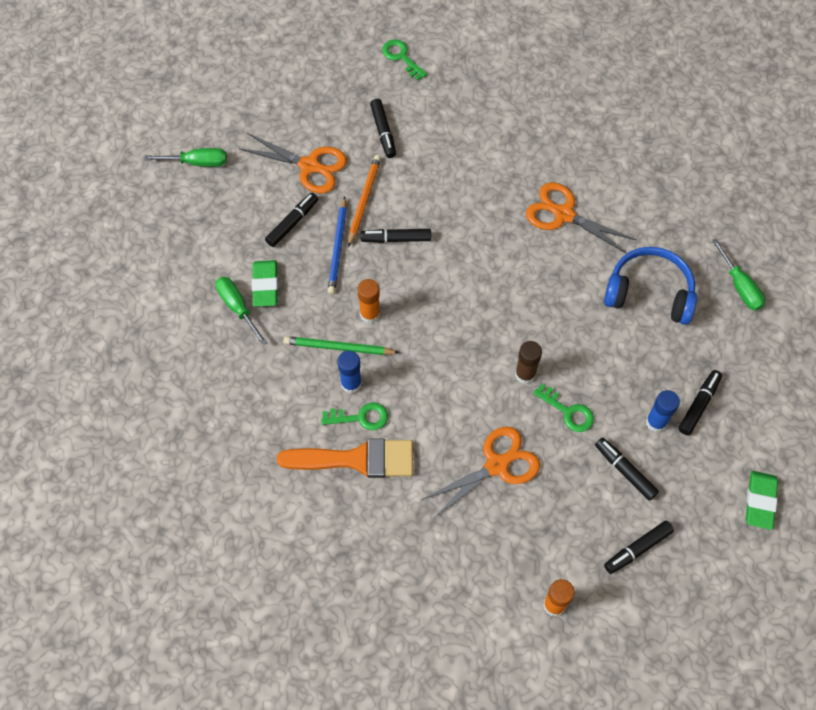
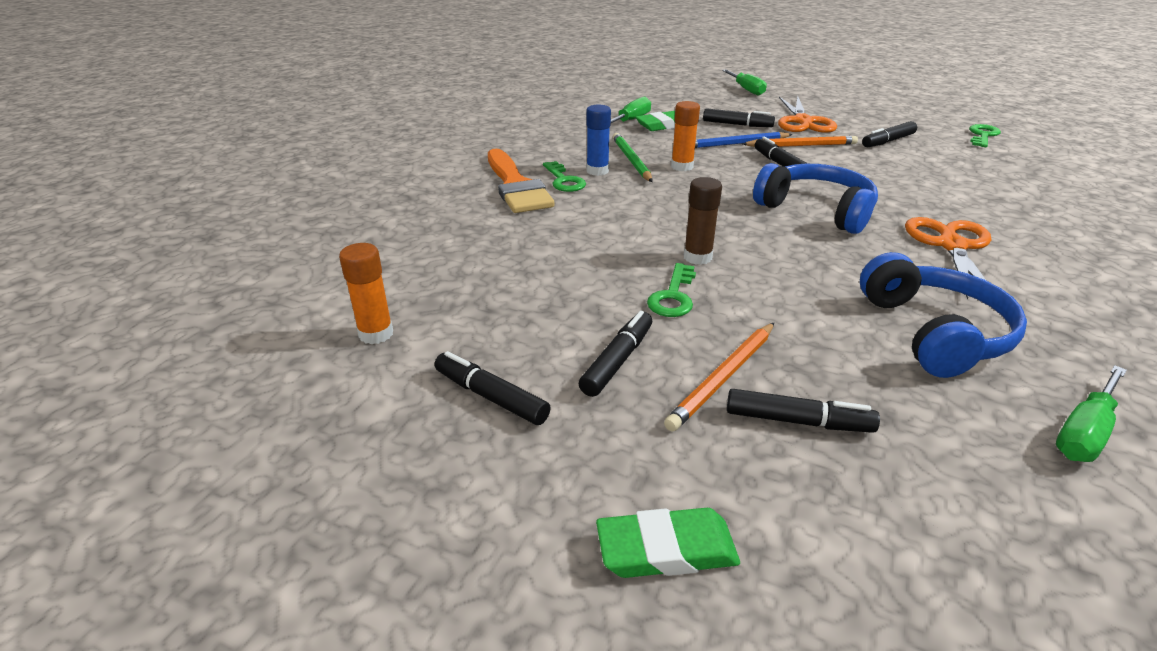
camera: 70 degrees right, 30 degrees down
orange scissors [421,427,540,519] -> none
blue glue stick [646,390,680,432] -> orange pencil [664,323,774,432]
none -> blue headphones [753,163,878,234]

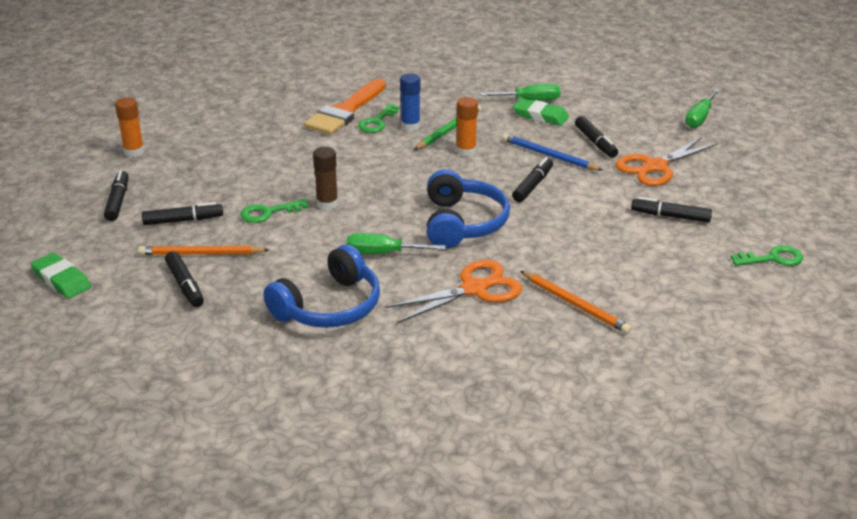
camera: 50 degrees right, 0 degrees up
orange pencil [742,136,858,147] -> orange pencil moved to [520,271,632,334]
green screwdriver [1056,365,1127,462] -> green screwdriver moved to [347,233,446,254]

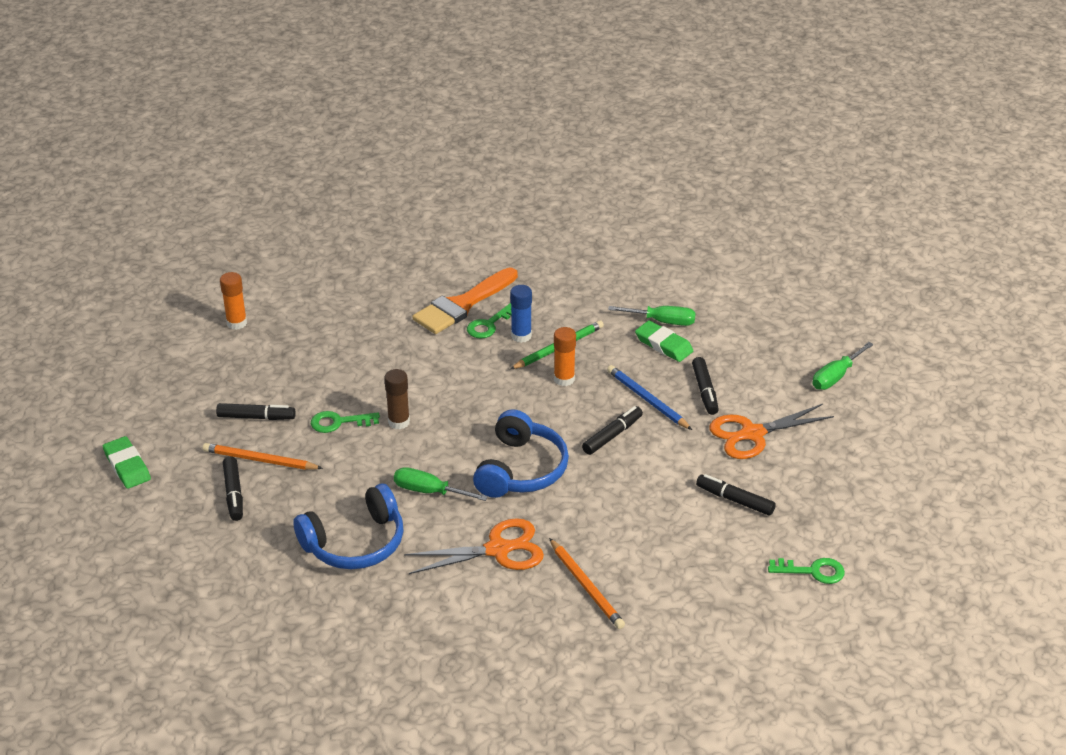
camera: 15 degrees right, 5 degrees up
black marker [104,170,128,221] -> none

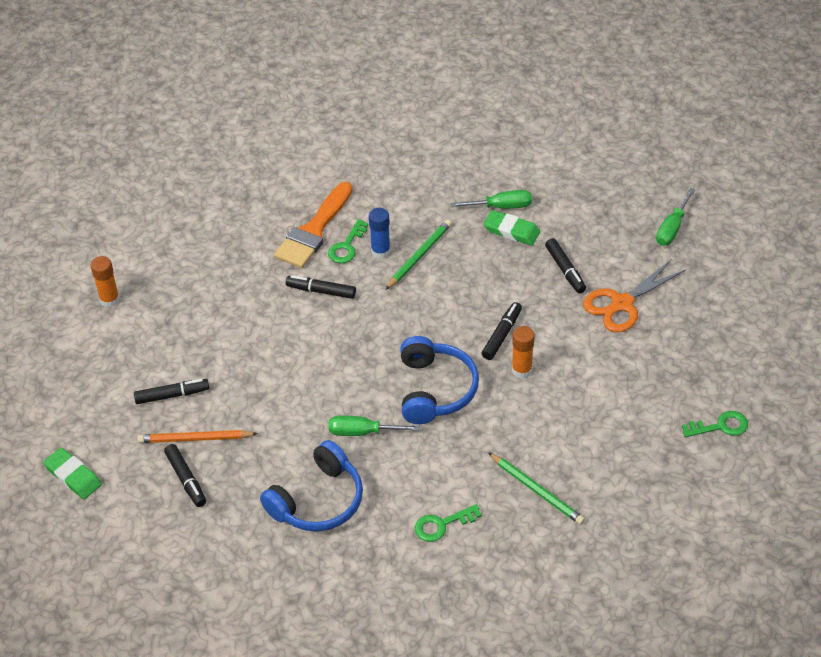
camera: 15 degrees left, 10 degrees up
green key [311,411,380,433] -> green key moved to [415,504,482,542]
brown glue stick [384,369,410,429] -> none
orange scissors [404,518,544,574] -> none
orange pencil [549,538,625,629] -> green pencil [489,453,585,525]
orange glue stick [554,327,576,386] -> orange glue stick moved to [512,326,535,378]
blue pencil [607,365,692,430] -> none
black marker [696,474,776,516] -> black marker moved to [286,275,356,299]

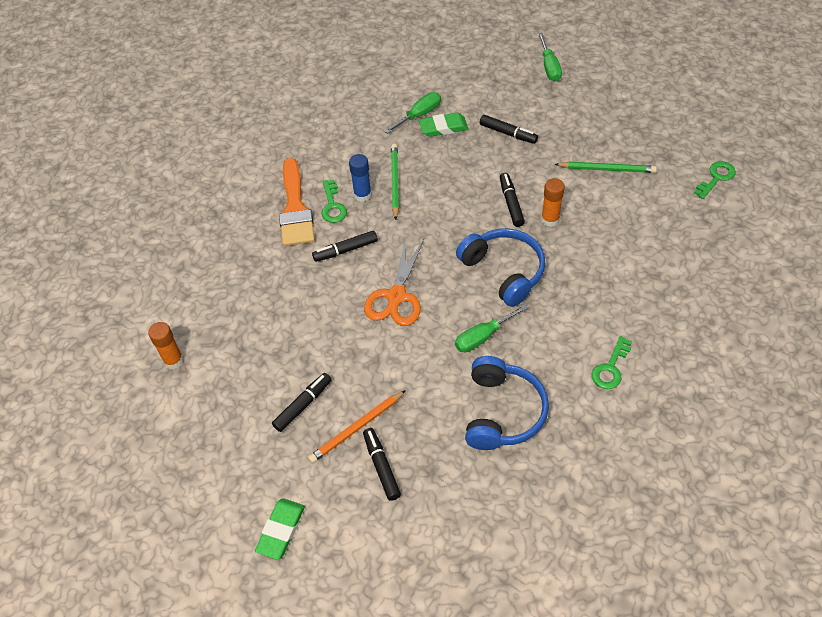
camera: 35 degrees left, 5 degrees up
green eraser [43,448,102,499] -> green eraser turned 75 degrees counterclockwise [255,498,305,560]
black marker [164,444,206,507] -> black marker turned 135 degrees counterclockwise [363,428,401,501]
green pencil [489,453,585,525] -> green pencil moved to [554,162,657,173]
orange scissors [583,260,686,332] -> orange scissors moved to [364,238,424,326]

